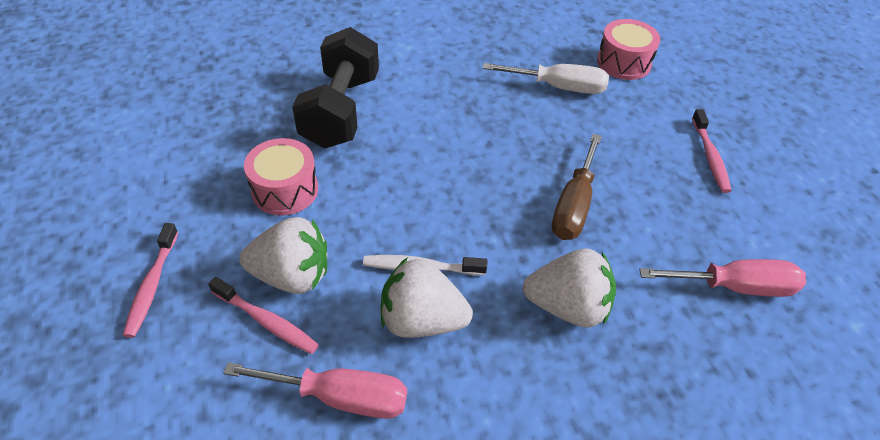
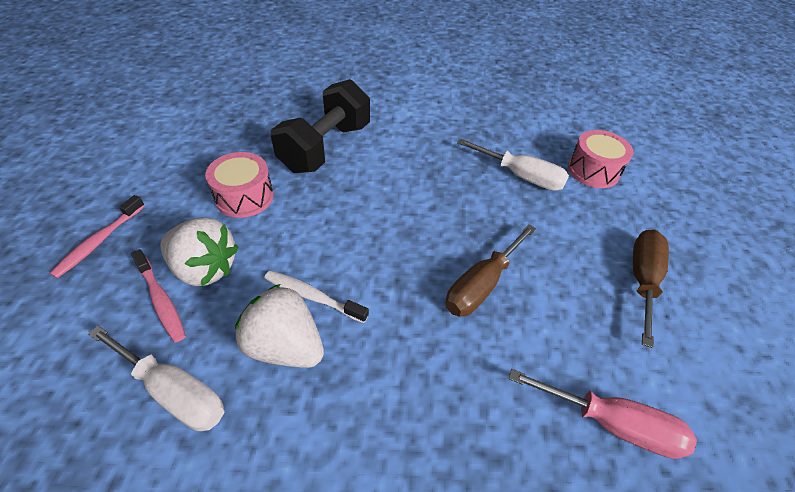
camera: 20 degrees right, 0 degrees up
pink screwdriver [223,362,407,419] -> white screwdriver [88,326,224,431]
white strawberry [523,249,616,327] -> none
pink toothbrush [692,109,732,193] -> brown screwdriver [633,230,669,348]

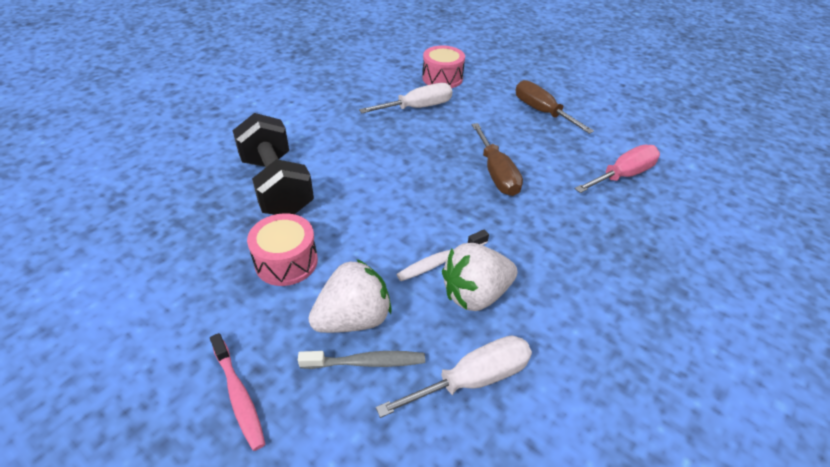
camera: 55 degrees left, 5 degrees down
pink toothbrush [131,249,186,342] -> grey toothbrush [298,351,425,369]

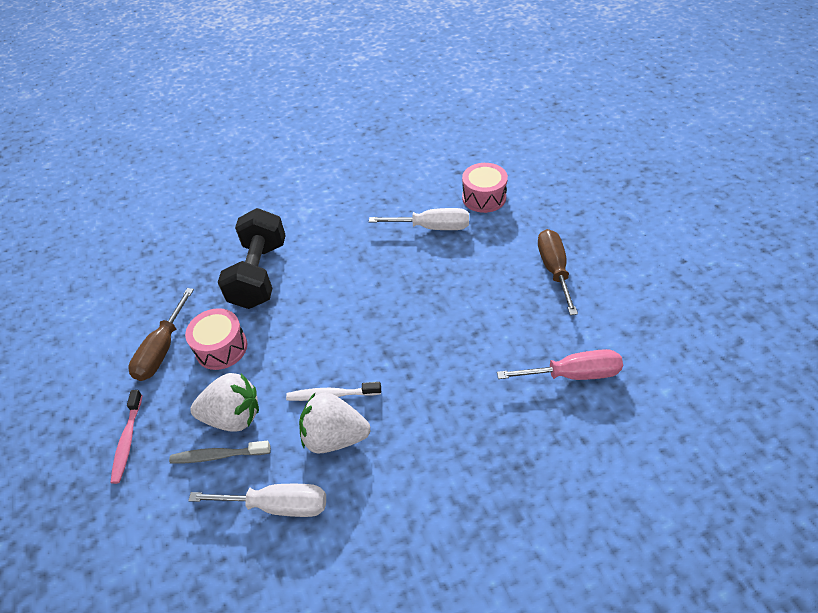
camera: 35 degrees right, 5 degrees up
grey toothbrush [298,351,425,369] -> grey toothbrush turned 150 degrees clockwise [169,441,271,463]
brown screwdriver [472,123,523,196] -> brown screwdriver moved to [128,288,194,381]

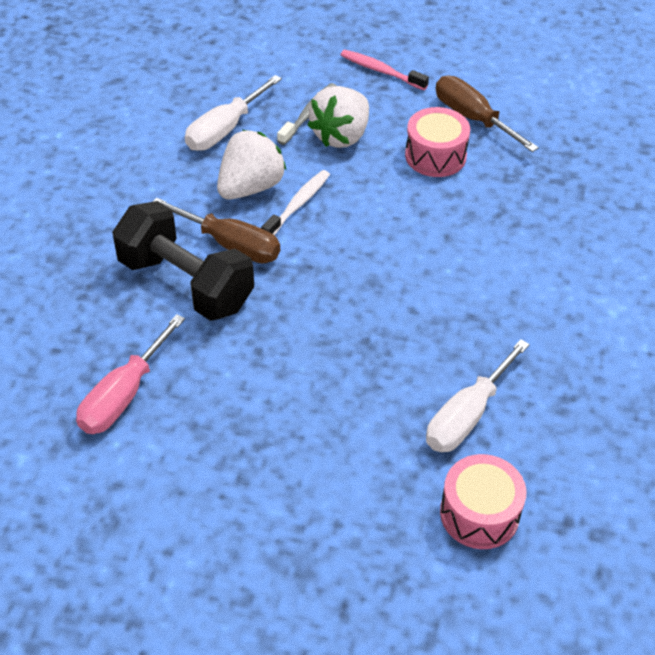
camera: 120 degrees right, 0 degrees up
black dumbbell [218,208,286,309] -> black dumbbell moved to [112,201,254,321]
brown screwdriver [538,229,578,315] -> brown screwdriver moved to [153,198,280,263]

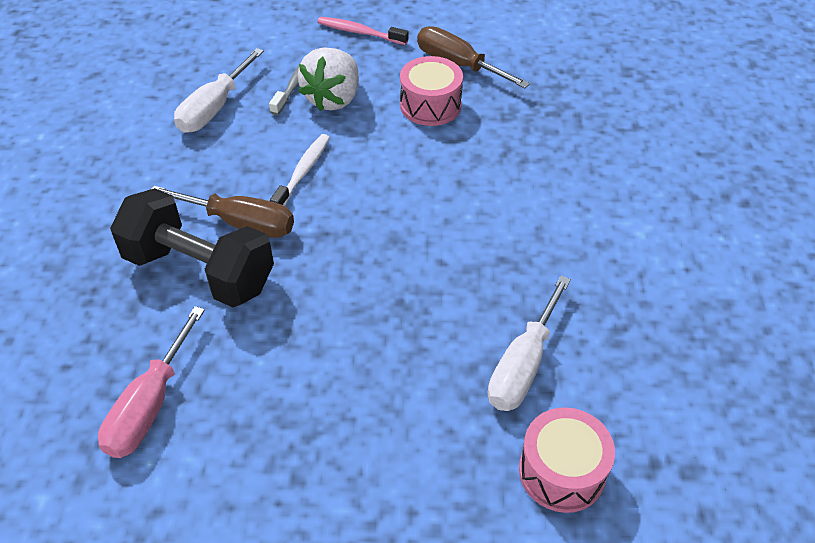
camera: 10 degrees left, 0 degrees up
white strawberry [217,130,287,200] -> none

